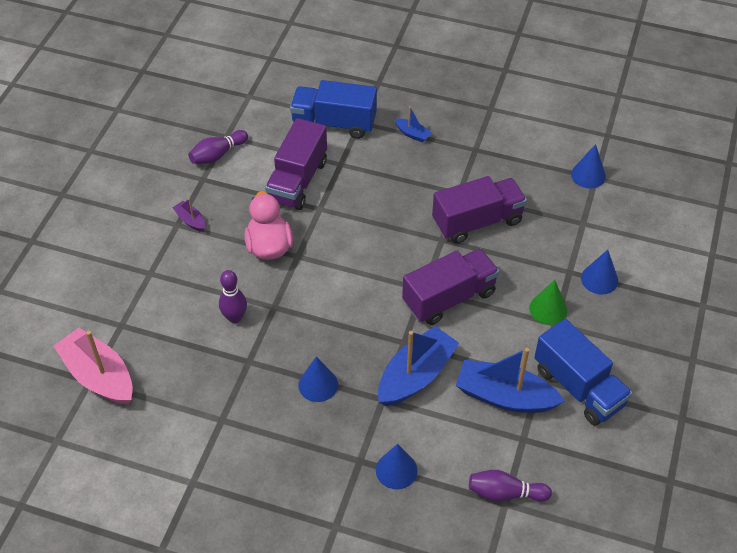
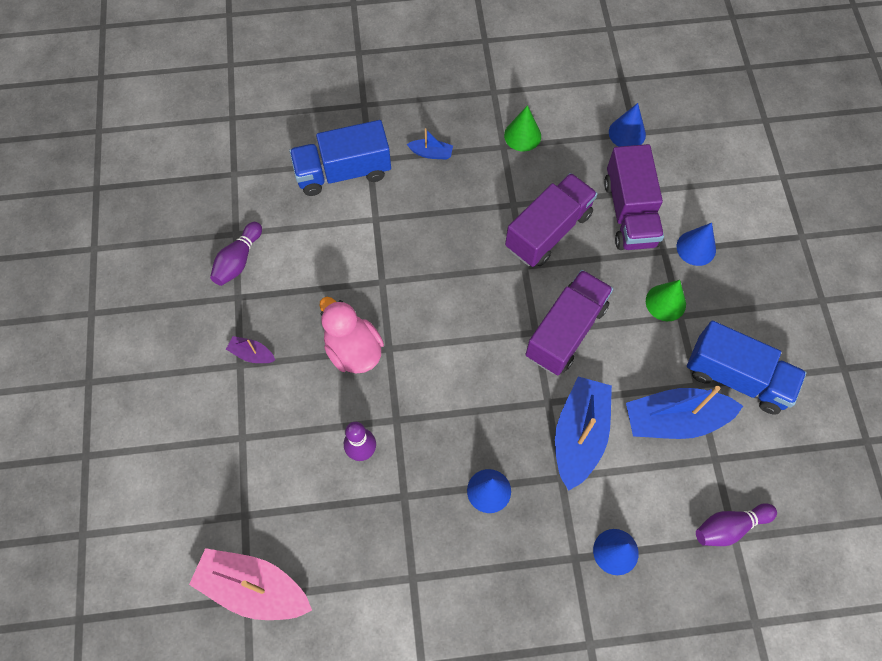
camera: 25 degrees left, 15 degrees up
purple truck [265,118,327,210] -> purple truck moved to [604,144,664,250]
none -> green cone [504,105,541,152]

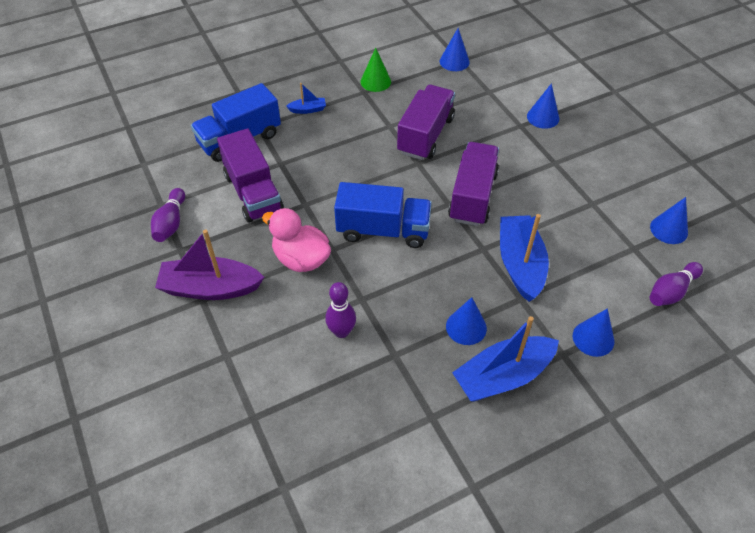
camera: 20 degrees left, 15 degrees down
pink boat [189,548,312,620] -> none
purple boat [226,336,275,363] -> purple boat [155,229,264,300], size x2.17
purple truck [604,144,664,250] -> purple truck moved to [217,128,284,223]
blue boat [626,386,743,439] -> blue boat moved to [452,316,559,402]
green cone [646,280,686,321] -> none
blue truck [687,321,807,415] -> blue truck moved to [334,182,432,248]
none -> blue cone [650,197,688,244]

